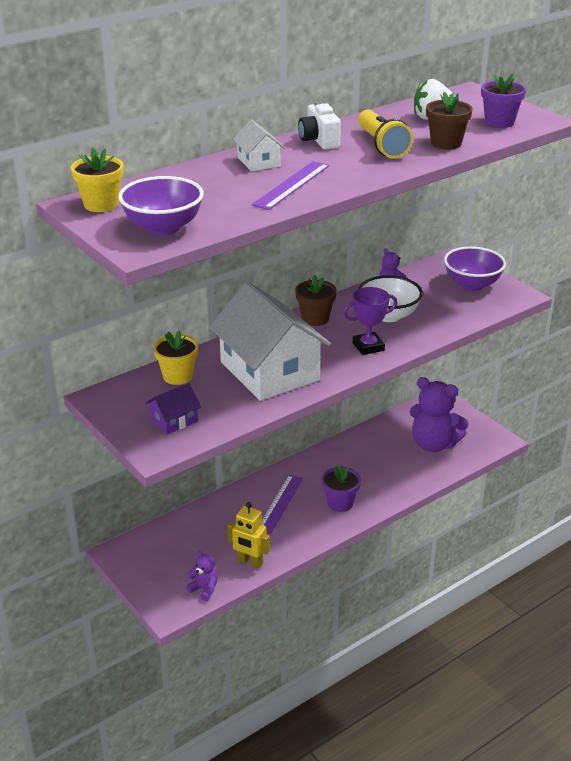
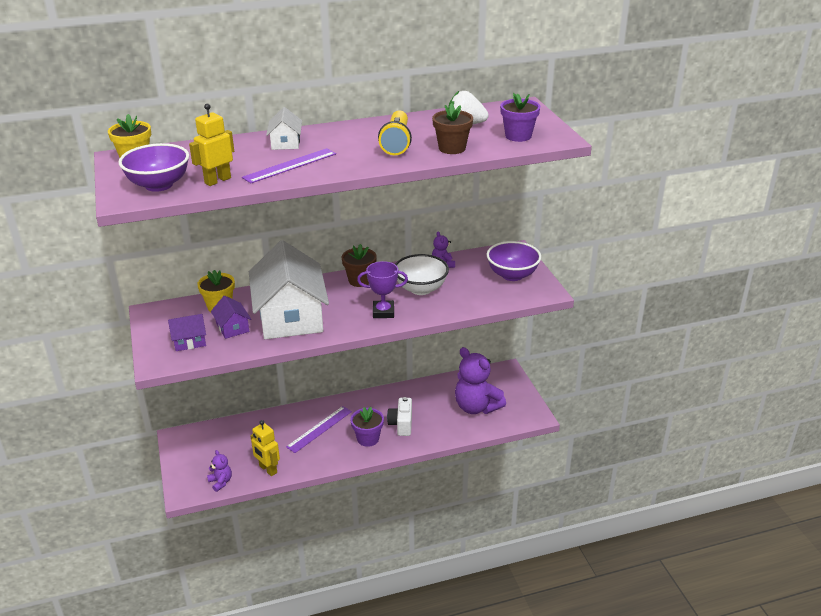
camera: 20 degrees right, 0 degrees up
white camera [298,102,341,150] -> white camera moved to [387,397,412,436]
none -> yellow robot [189,103,234,186]
none -> purple house [211,295,251,339]

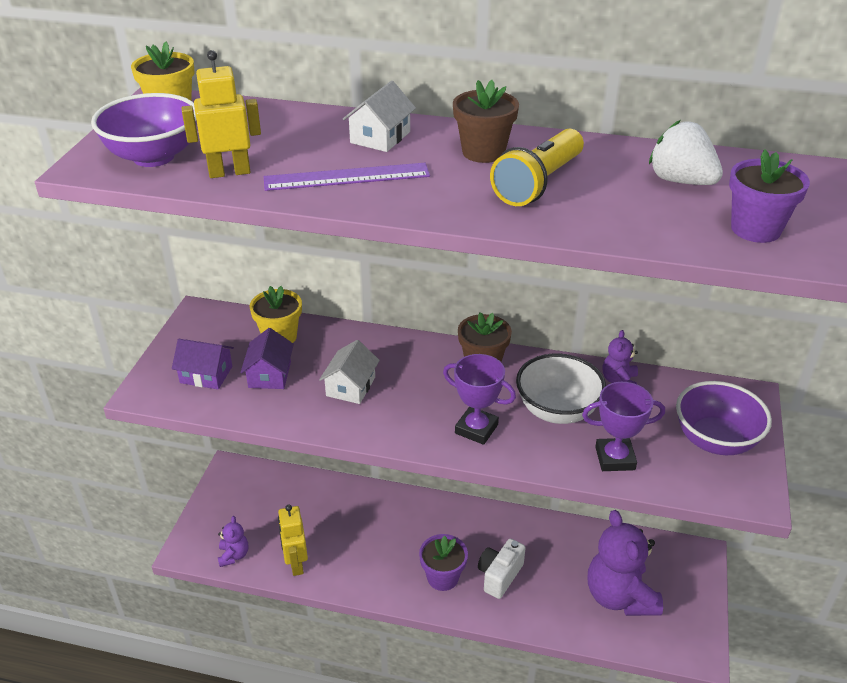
camera: 30 degrees right, 5 degrees up
white house [249,240,329,339] -> white house [319,340,380,404], size x0.43
purple ruler [286,406,352,453] -> none
brown flower pot [432,103,473,154] -> brown flower pot moved to [453,80,519,163]
none -> purple trophy [582,382,665,471]

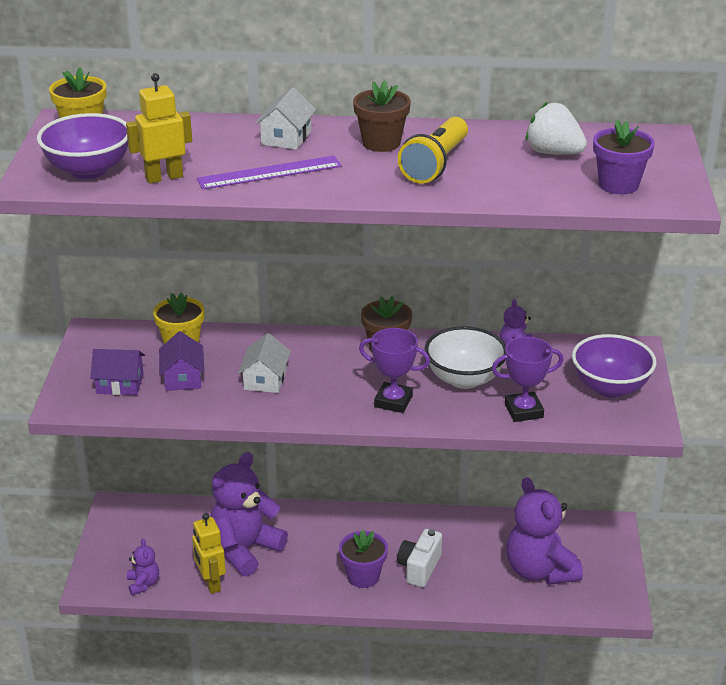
camera: 10 degrees left, 5 degrees down
none -> purple teddy bear [211,452,288,576]

